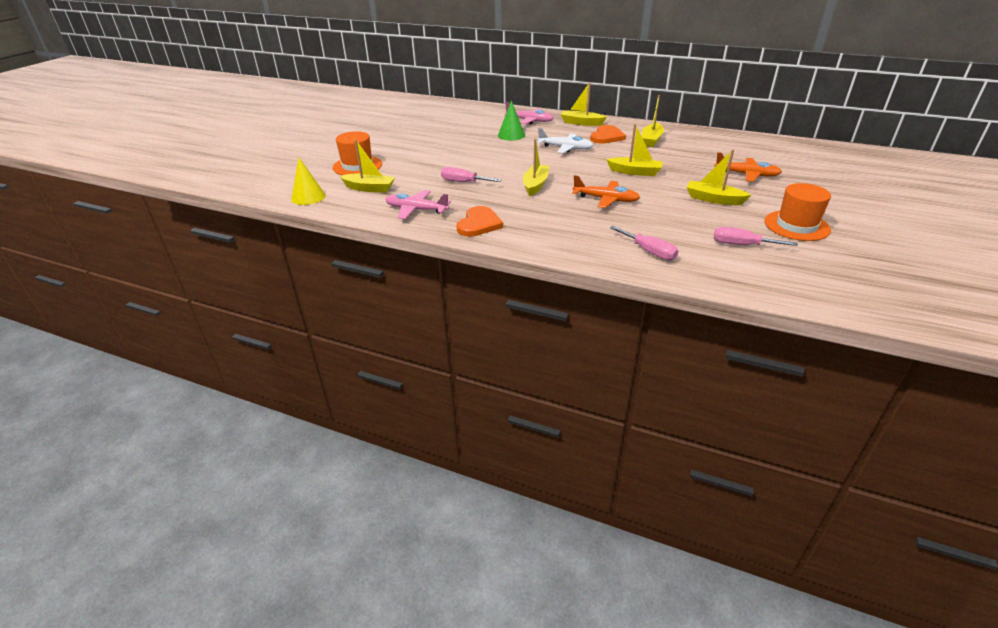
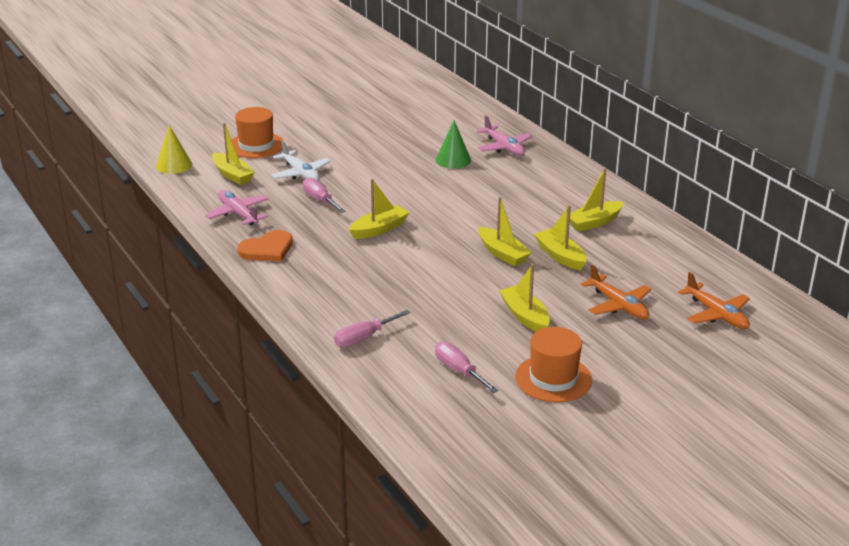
camera: 35 degrees right, 5 degrees down
white plane [537,128,593,153] -> white plane moved to [271,140,331,181]
yellow boat [560,82,607,126] -> yellow boat moved to [534,205,587,271]
orange plane [572,175,640,208] -> orange plane moved to [678,272,750,329]
orange heart [590,125,626,144] -> none
pink screwdriver [610,226,678,260] -> pink screwdriver turned 60 degrees clockwise [334,310,410,348]

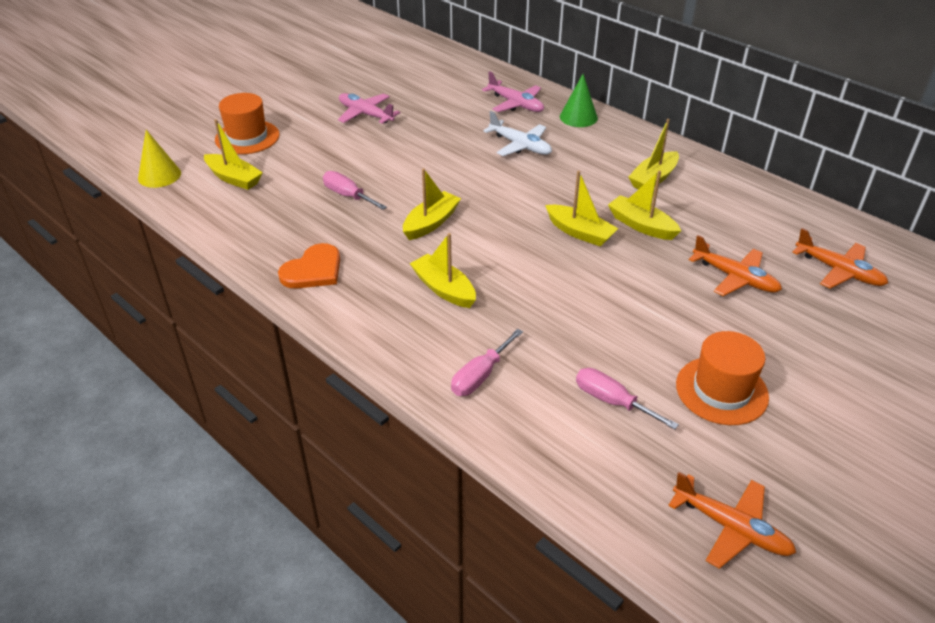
camera: 15 degrees left, 10 degrees up
pink plane [205,190,269,225] -> pink plane moved to [338,93,401,124]
white plane [271,140,331,181] -> white plane moved to [483,111,552,156]
green cone [436,120,471,169] -> green cone moved to [560,74,598,127]
yellow boat [499,264,550,332] -> yellow boat moved to [410,233,476,308]
none -> orange plane [668,472,796,569]

